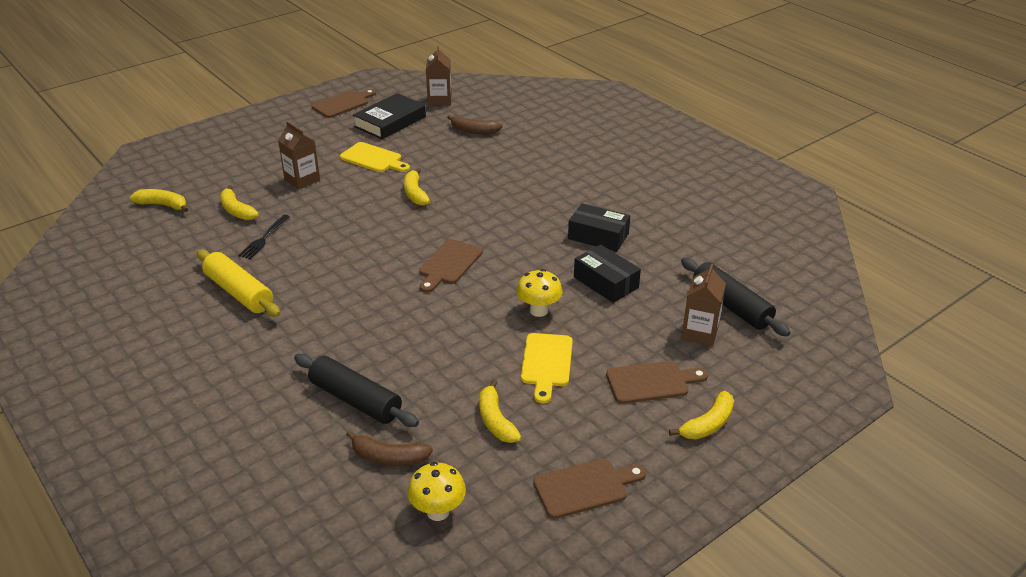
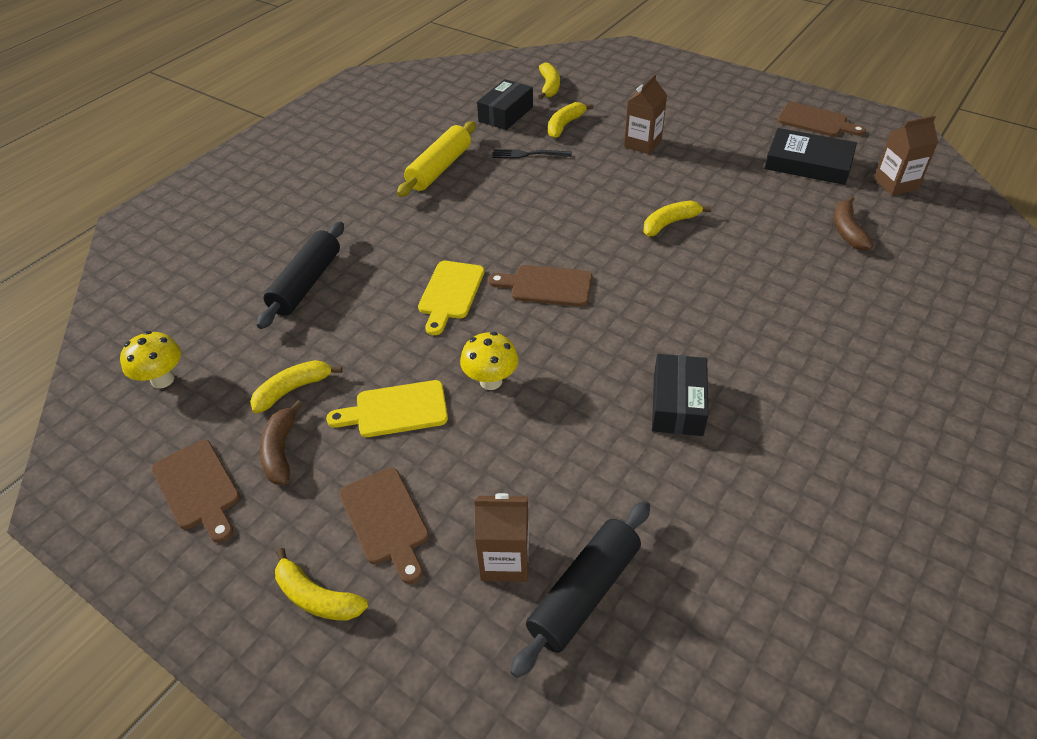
camera: 75 degrees right, 10 degrees up
yellow cutting board [340,142,410,172] -> yellow cutting board moved to [418,261,484,335]
brown banana [346,431,433,466] -> brown banana moved to [260,400,303,485]
black box [574,244,641,303] -> black box moved to [477,79,533,130]

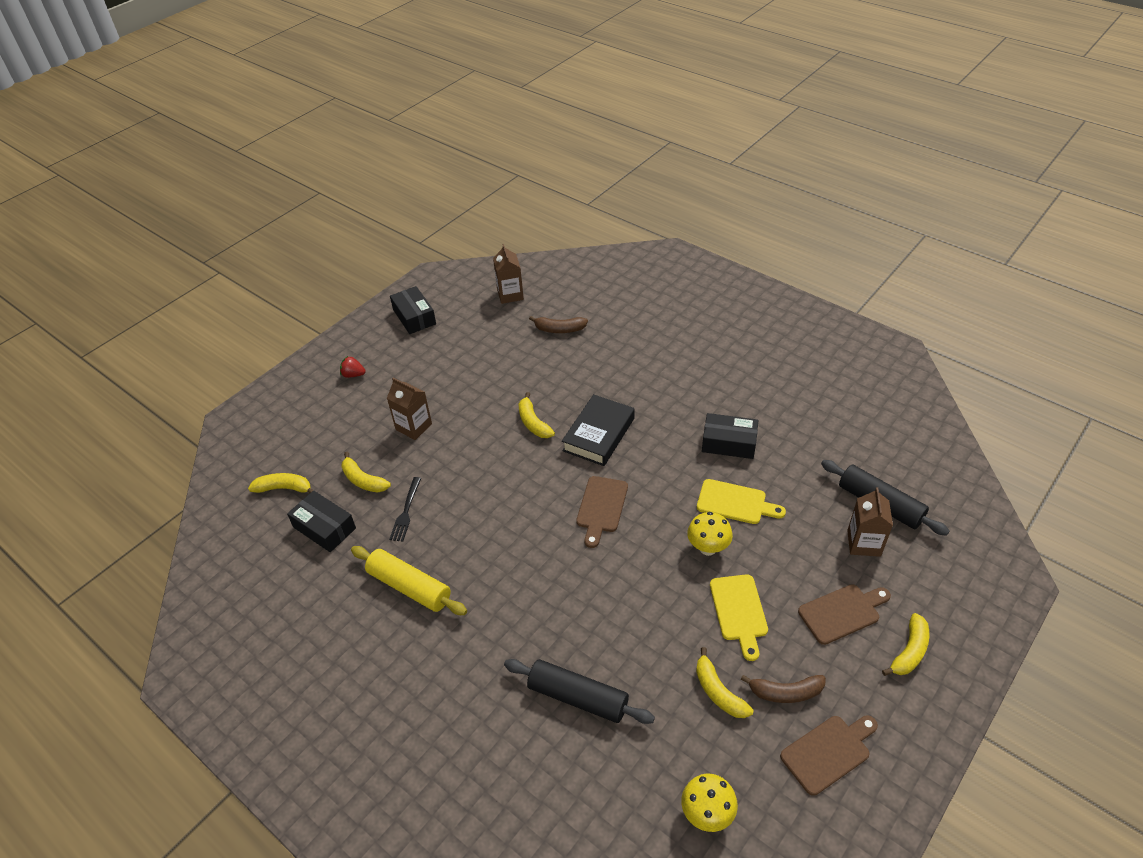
camera: 85 degrees left, 0 degrees up
yellow cutting board [418,261,484,335] -> yellow cutting board moved to [697,479,786,524]
black book [764,128,857,185] -> black book moved to [562,394,635,466]
brown cutting board [777,102,866,137] -> black box [390,286,436,334]
none -> red strawberry [340,356,366,378]

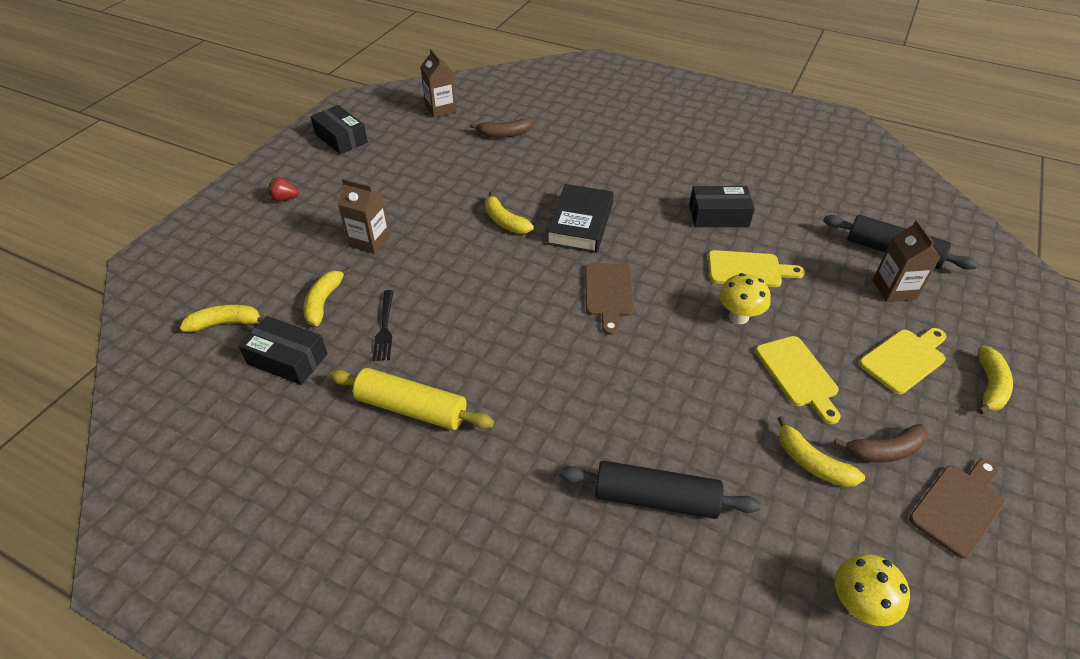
camera: 15 degrees left, 0 degrees up
yellow banana [341,452,391,493] -> yellow banana turned 75 degrees clockwise [303,267,351,326]
brown cutting board [798,584,891,645] -> yellow cutting board [859,328,946,394]

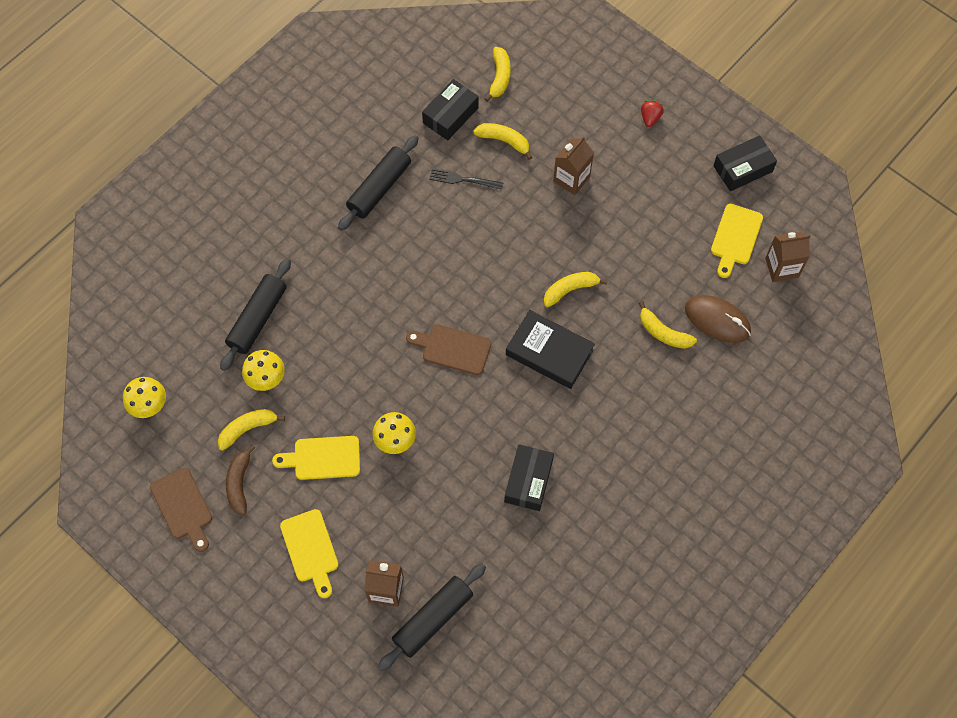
camera: 105 degrees right, 20 degrees up
yellow rolling pin [329,368,494,430] -> black rolling pin [338,135,418,231]
brown banana [470,118,533,138] -> brown mouse [685,295,751,343]
yellow cutting board [708,250,805,287] -> yellow cutting board moved to [711,204,763,278]
yellow banana [977,346,1013,414] -> yellow banana moved to [639,301,697,349]
none -> yellow mushroom [242,350,285,391]

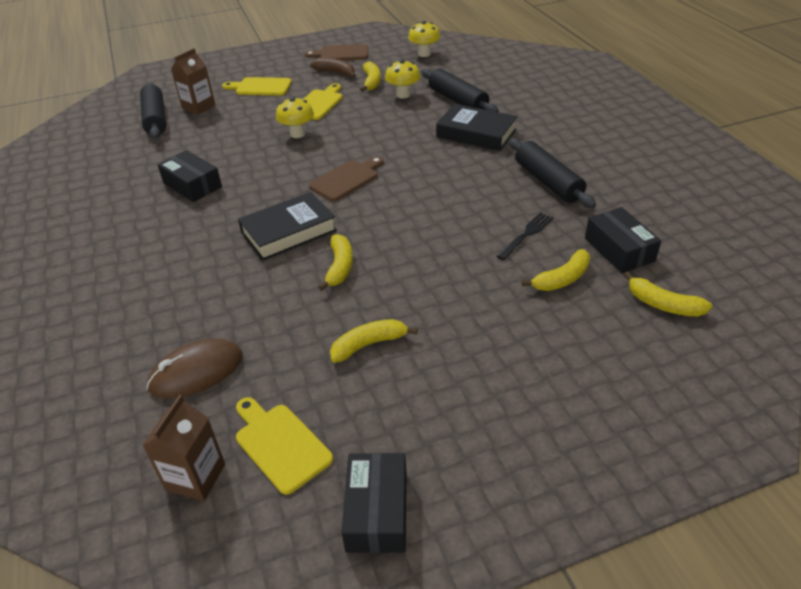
camera: 120 degrees right, 25 degrees down
brown carton [553,136,594,195] -> none
yellow banana [639,301,697,349] -> yellow banana moved to [330,319,418,363]
red strawberry [641,100,664,127] -> none
none -> black book [436,104,518,151]

